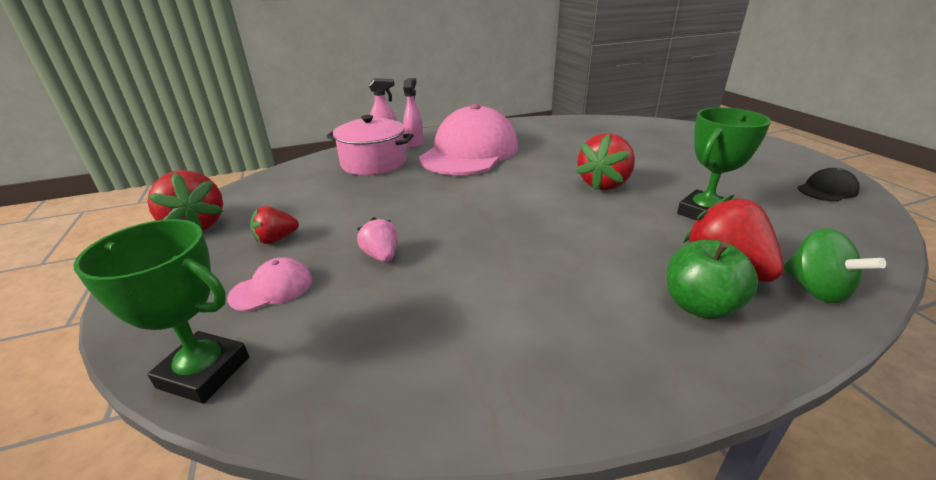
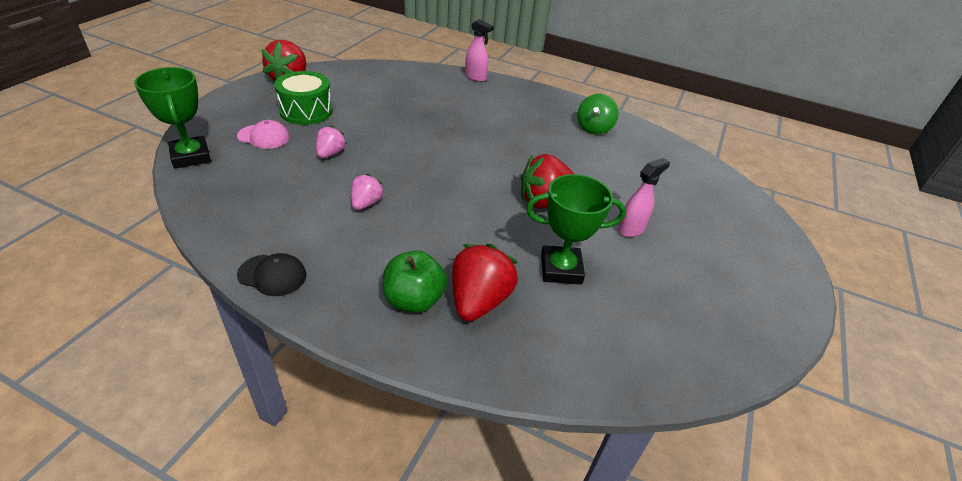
camera: 40 degrees right, 10 degrees up
red strawberry [250,206,299,244] -> green drum [274,71,333,125]
pink pot [326,115,414,175] -> none
pink spray bottle [403,78,423,148] -> pink spray bottle moved to [618,158,670,237]
pink cap [419,104,518,175] -> none
green spinning top [784,228,886,303] -> green spinning top moved to [578,94,619,134]
black cap [797,168,860,202] -> black cap moved to [237,253,306,296]
none -> pink strawberry [351,174,384,210]

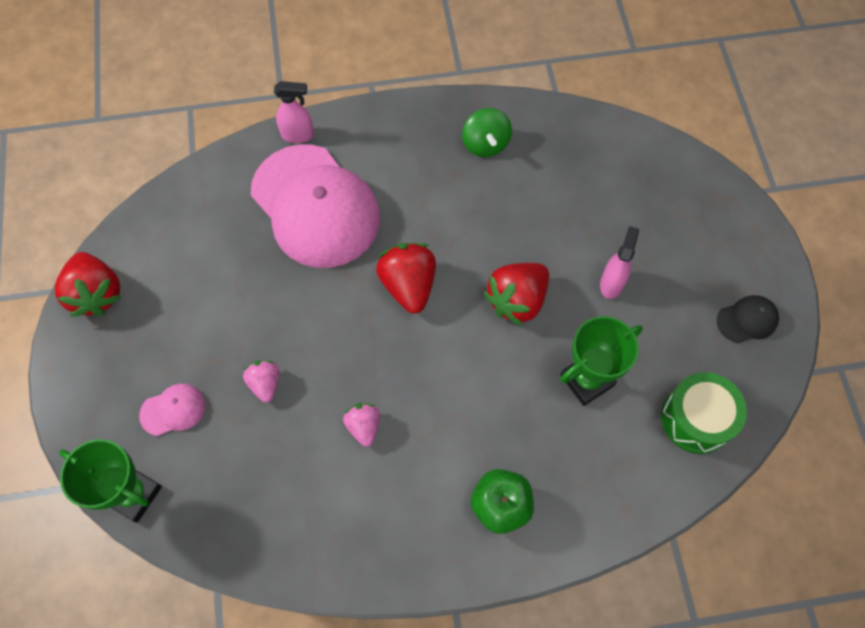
camera: 30 degrees left, 25 degrees up
black cap [237,253,306,296] -> black cap moved to [717,295,779,343]
green drum [274,71,333,125] -> green drum moved to [661,372,747,454]
red strawberry [452,244,518,322] -> red strawberry moved to [376,243,436,314]
none -> pink cap [251,144,380,268]

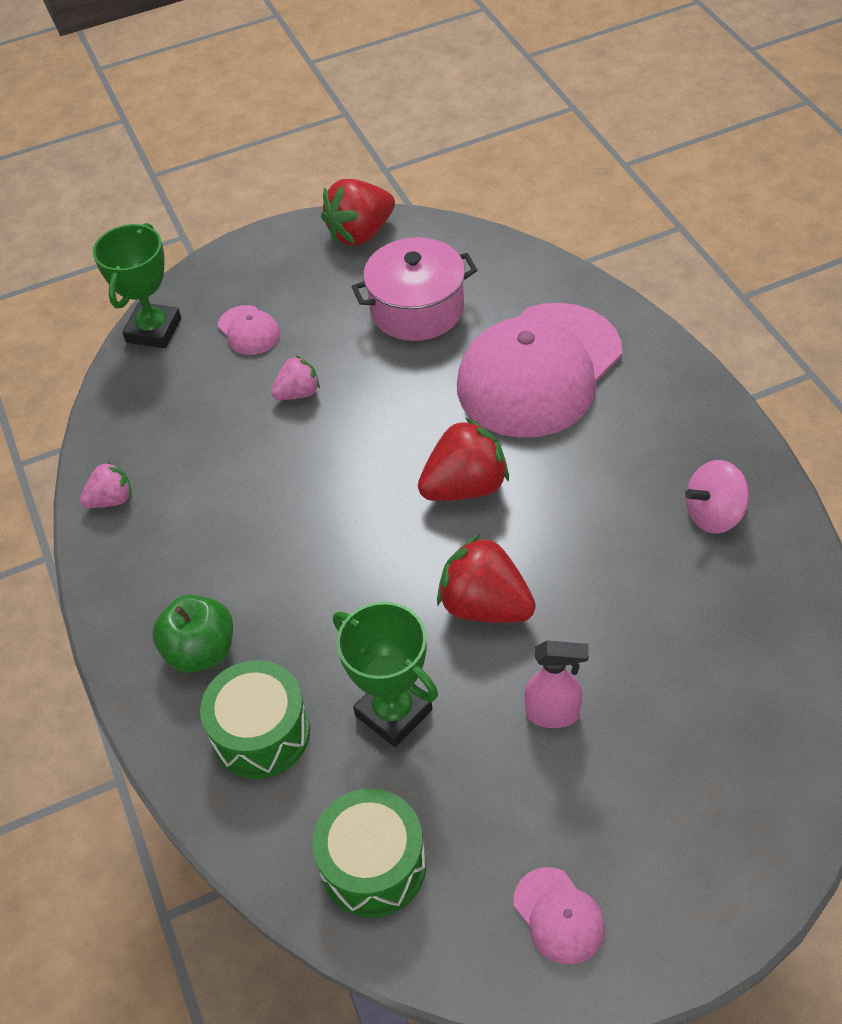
camera: 80 degrees right, 15 degrees down
pink spray bottle [274,81,314,143] -> none
pink strawberry [343,403,380,447] -> pink strawberry moved to [80,461,132,508]
green spinning top [462,108,512,157] -> pink spinning top [685,460,749,533]
black cap [717,295,779,343] -> pink cap [514,867,605,964]
none -> green drum [200,660,310,779]
none -> pink pot [351,237,477,341]

